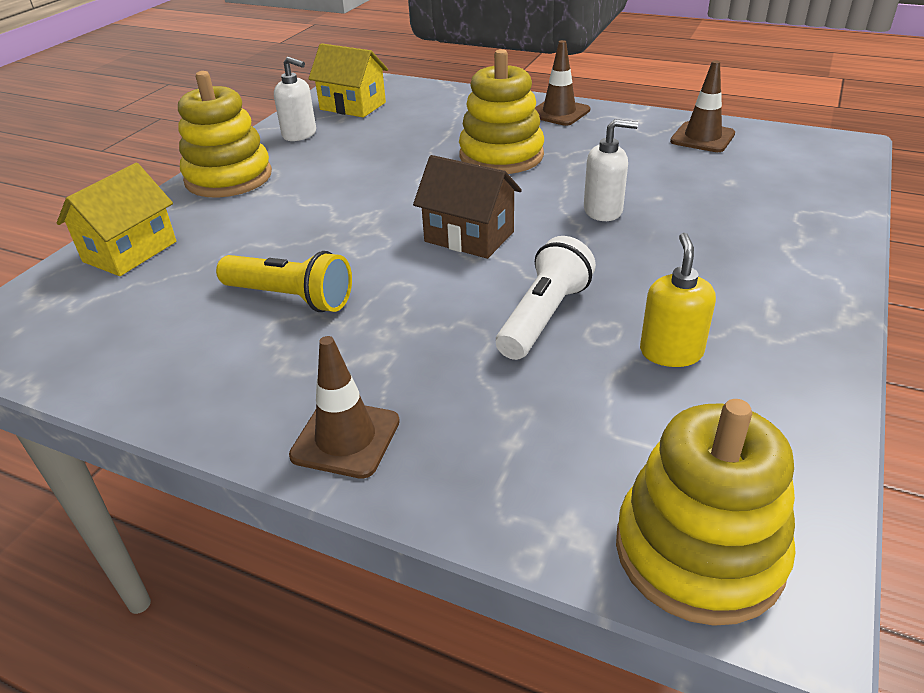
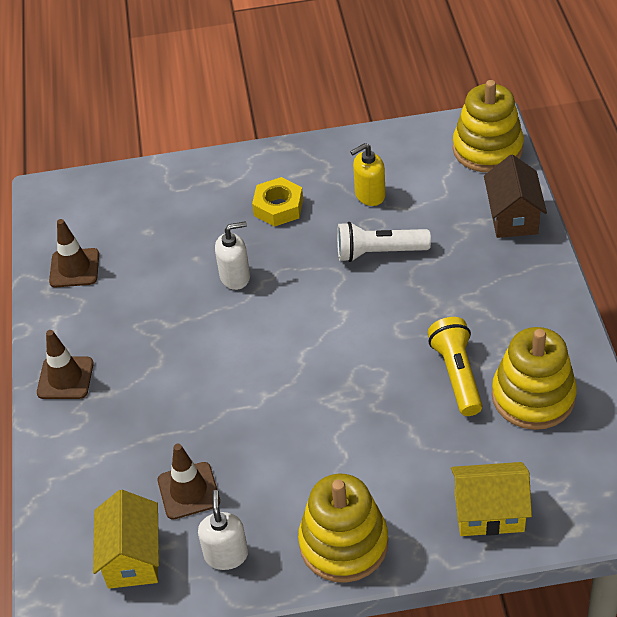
camera: 120 degrees left, 10 degrees up
brown traffic cone [289,336,400,479] -> brown traffic cone moved to [158,444,220,520]
brown house [413,155,522,259] -> brown house moved to [484,154,547,238]
yellow stacking toy [459,49,544,174] -> yellow stacking toy moved to [492,327,577,430]
white soap dispenser [584,119,638,221] -> white soap dispenser turned 105 degrees clockwise [215,221,250,290]
none -> yellow nut [252,177,303,227]

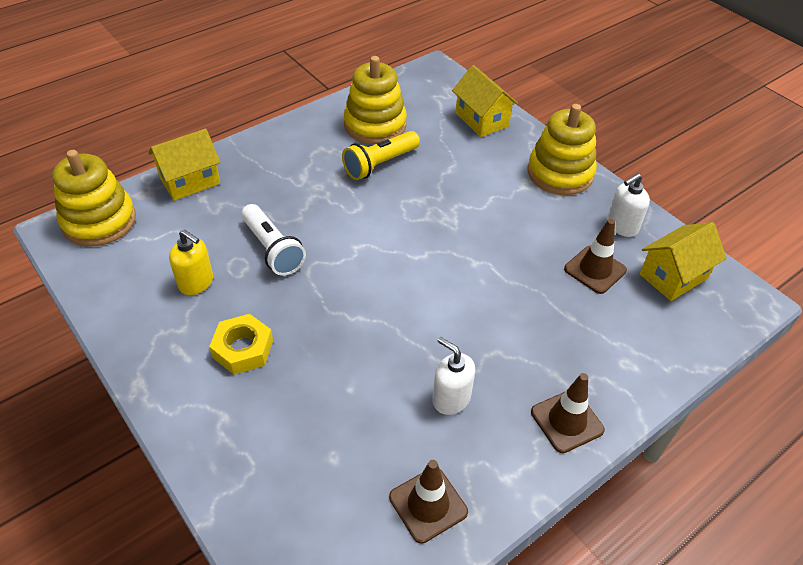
camera: 125 degrees left, 0 degrees up
white soap dispenser [215,221,250,290] -> white soap dispenser moved to [432,337,475,415]
brown house [484,154,547,238] -> yellow house [148,129,221,201]

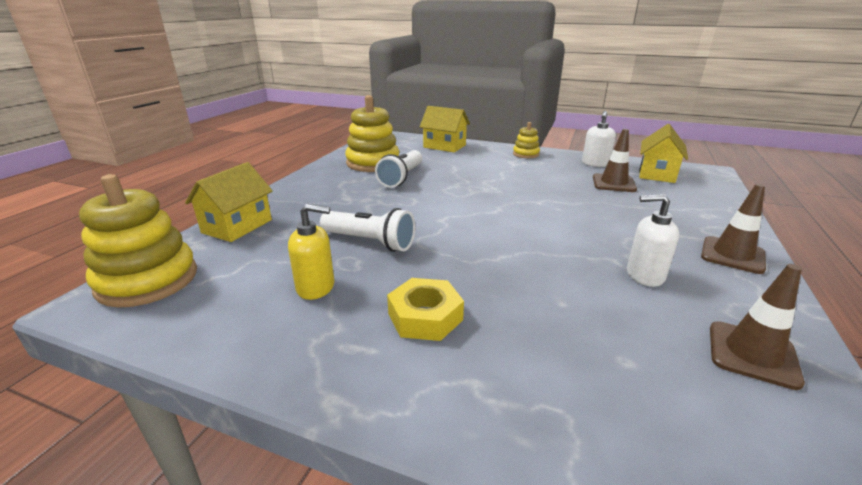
camera: 30 degrees left, 20 degrees down
yellow flashlight [342,131,420,180] -> white flashlight [375,150,422,188]
yellow stacking toy [528,104,597,195] -> yellow stacking toy [513,122,540,158], size x0.52

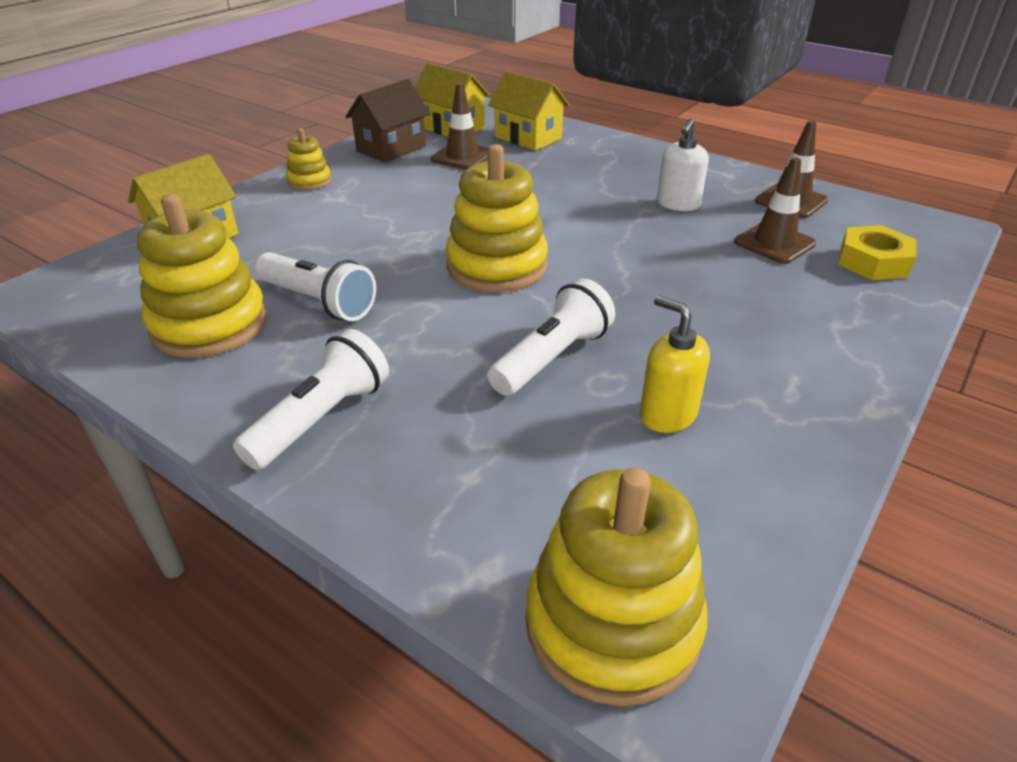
camera: 75 degrees left, 10 degrees up
yellow house [185,162,273,242] -> yellow house moved to [488,71,570,151]
yellow soap dispenser [288,204,334,300] -> yellow soap dispenser turned 60 degrees counterclockwise [640,295,710,433]
yellow nut [387,278,464,341] -> yellow nut moved to [838,225,917,280]
white soap dispenser [582,111,616,167] -> brown house [345,79,430,163]
brown traffic cone [701,184,766,274] -> brown traffic cone moved to [734,157,816,264]
none -> white flashlight [233,329,389,470]
none -> yellow stacking toy [446,144,548,292]

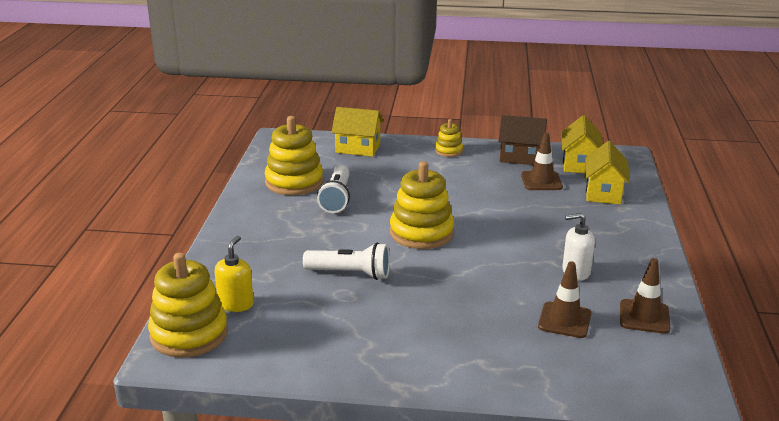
camera: 60 degrees right, 10 degrees down
white flashlight [233,329,389,470] -> none
yellow soap dispenser [640,295,710,433] -> yellow soap dispenser moved to [215,236,254,312]
yellow nut [838,225,917,280] -> none

